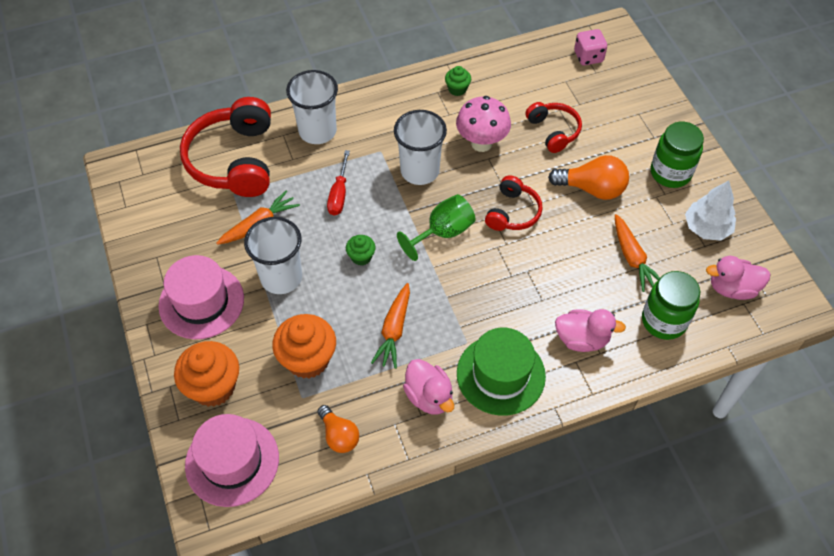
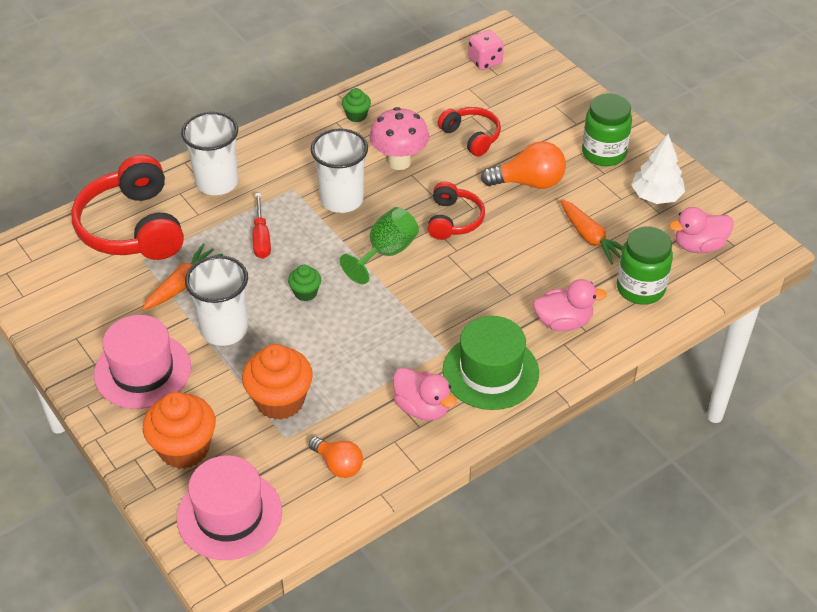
camera: 15 degrees left, 10 degrees down
orange carrot [371,283,410,369] -> none

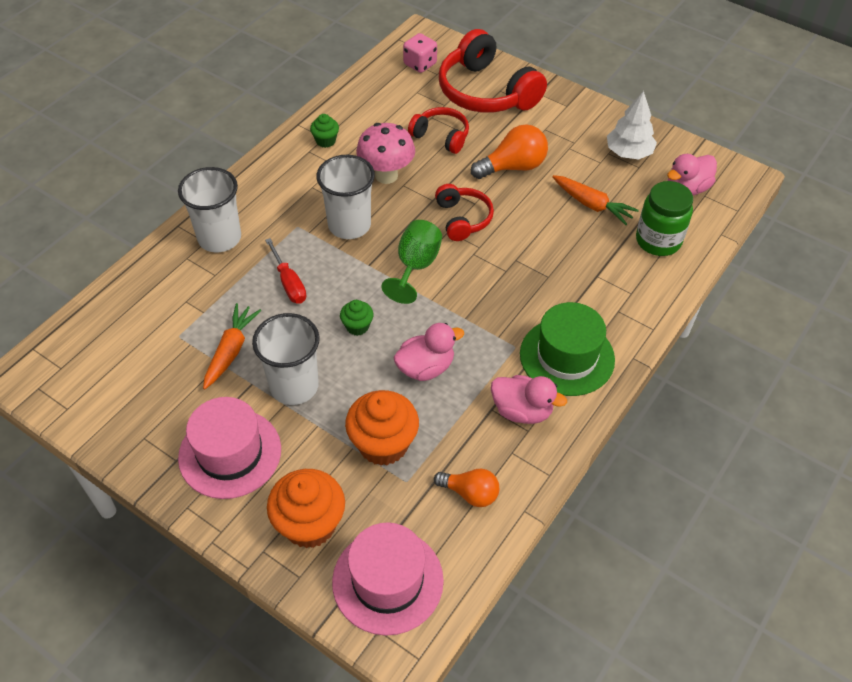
camera: 20 degrees left, 5 degrees up
red headphones [71,155,184,260] -> red headphones moved to [439,29,547,113]
pink duck [533,279,607,331] -> pink duck moved to [393,323,464,381]
green jar [582,94,632,166] -> none

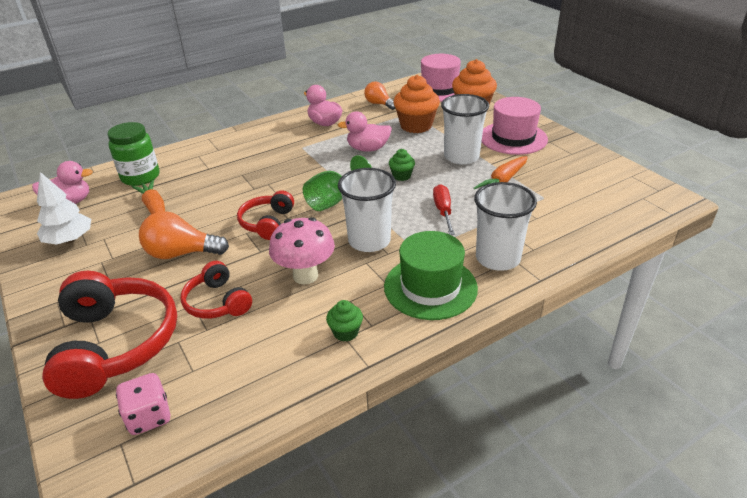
camera: 155 degrees left, 15 degrees down
green hat [520,302,615,396] -> green hat moved to [384,231,478,320]

